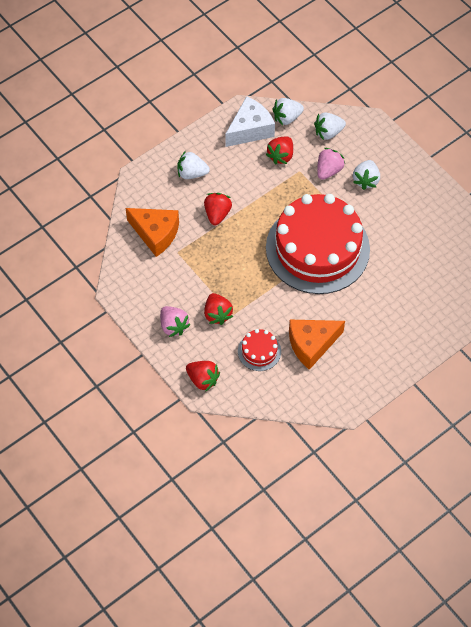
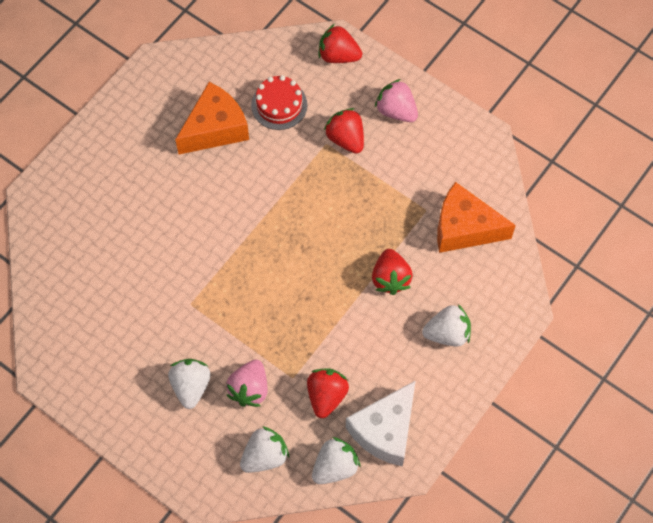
camera: 165 degrees right, 5 degrees up
red cake [266,194,370,294] -> none

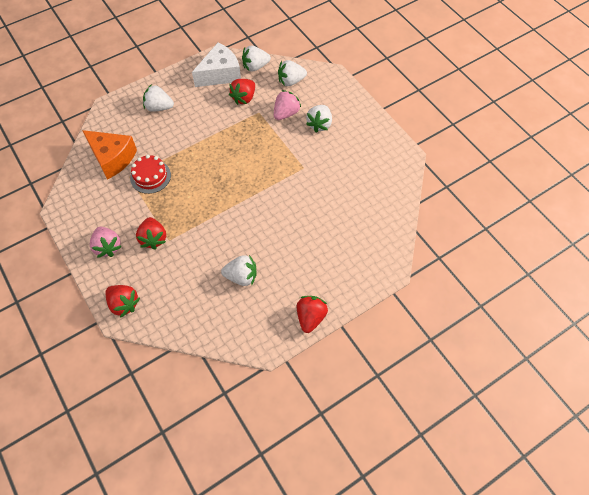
camera: 160 degrees left, 5 degrees down
orange cheese [175,82,249,154] -> white strawberry [221,255,257,286]
red cake [251,75,307,130] -> red cake moved to [130,155,171,194]
red strawberry [372,249,413,295] -> red strawberry moved to [297,296,328,333]

